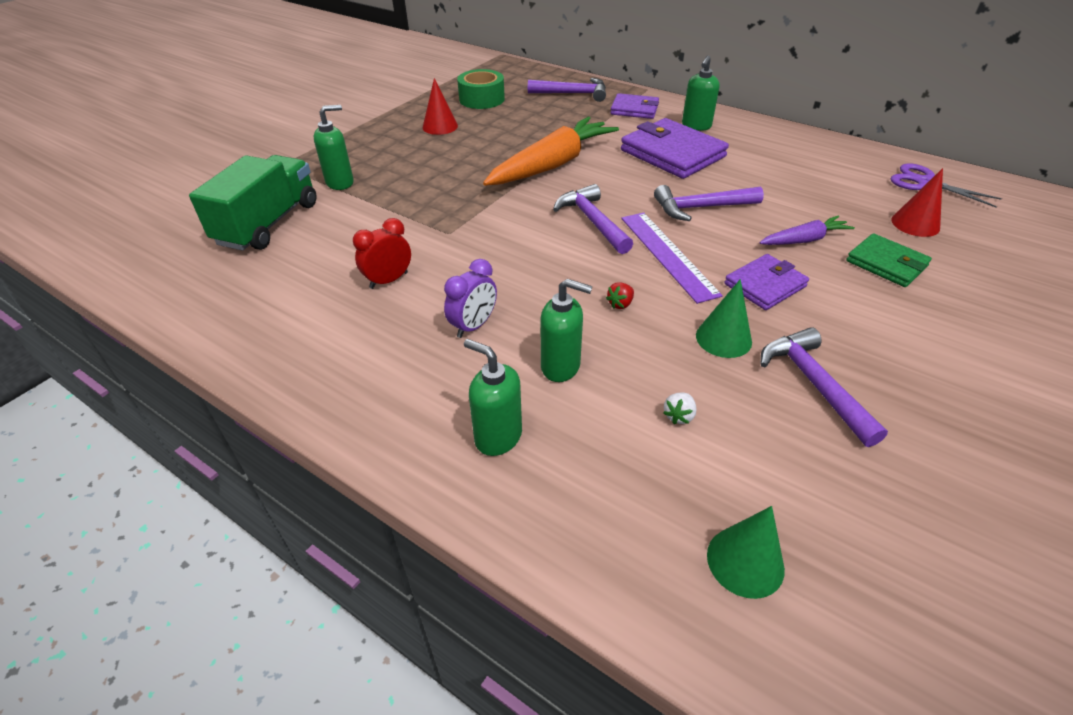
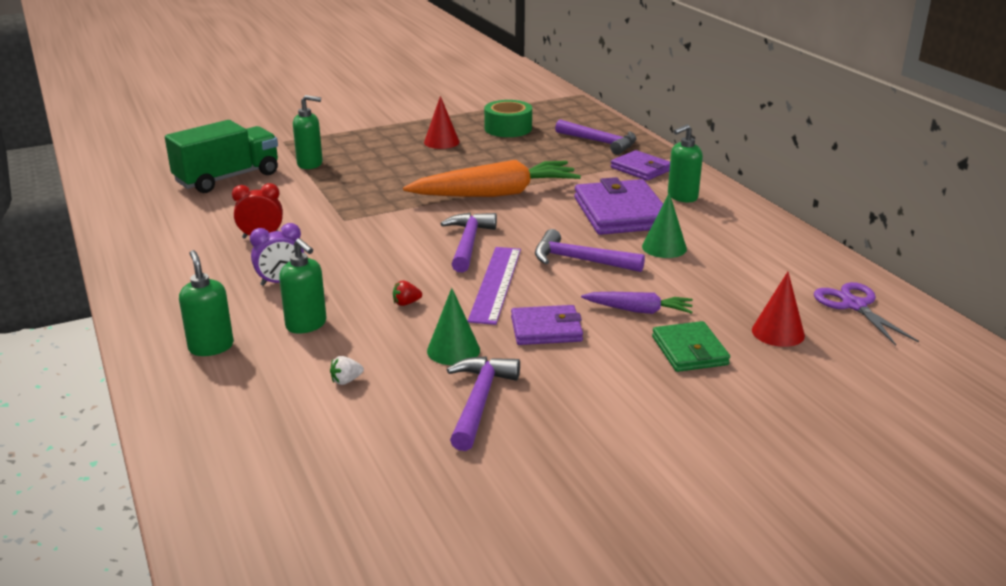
camera: 30 degrees right, 15 degrees down
green cone [707,506,785,599] -> green cone moved to [642,192,687,258]

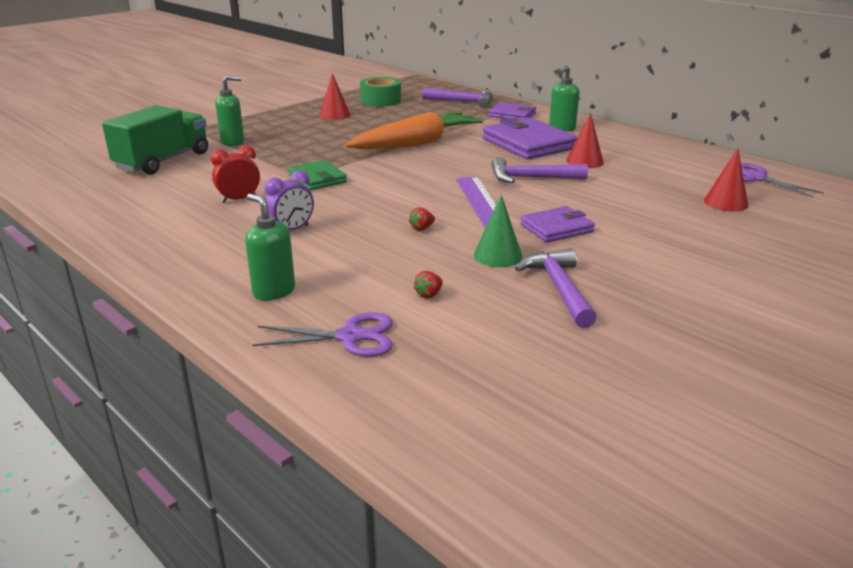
camera: 20 degrees left, 0 degrees up
green soap dispenser [279,238,326,334] -> none
white strawberry [330,356,364,385] -> red strawberry [413,271,443,299]
purple hammer [440,213,497,272] -> none
purple carrot [581,292,693,314] -> none
green cone [642,192,687,258] -> red cone [566,113,604,168]
green wallet [652,321,730,372] -> green wallet moved to [288,160,347,190]
none -> purple scissors [252,312,393,357]

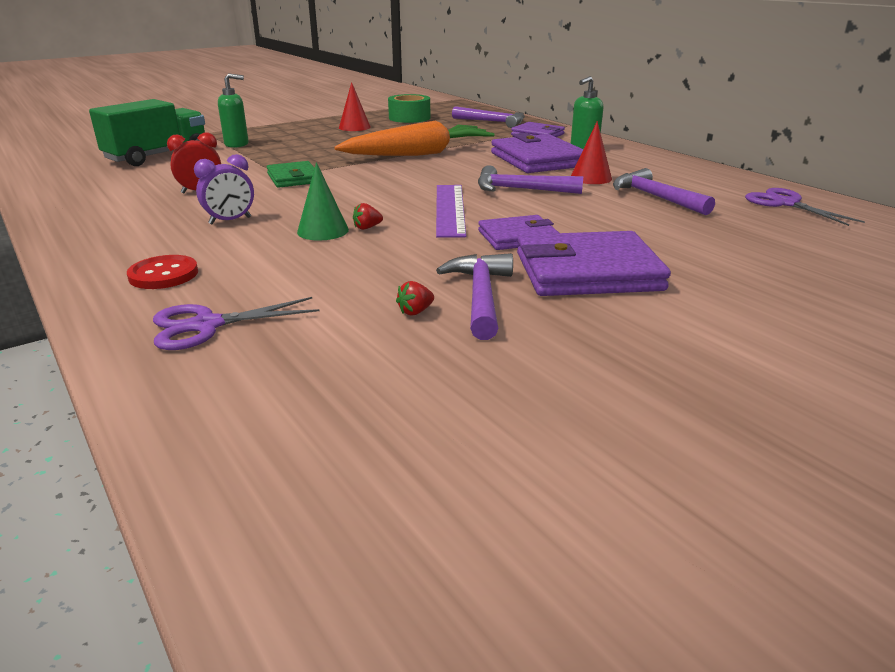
camera: 10 degrees right, 0 degrees up
green soap dispenser [245,194,295,301] -> red button [127,255,198,289]
purple scissors [252,312,393,357] -> purple scissors turned 150 degrees clockwise [153,297,319,350]
red strawberry [413,271,443,299] -> red strawberry moved to [396,281,434,316]
green cone [474,195,522,267] -> green cone moved to [297,162,349,240]
red cone [704,149,748,211] -> none
none -> purple wallet [517,231,671,296]
none -> purple hammer [613,168,715,215]

